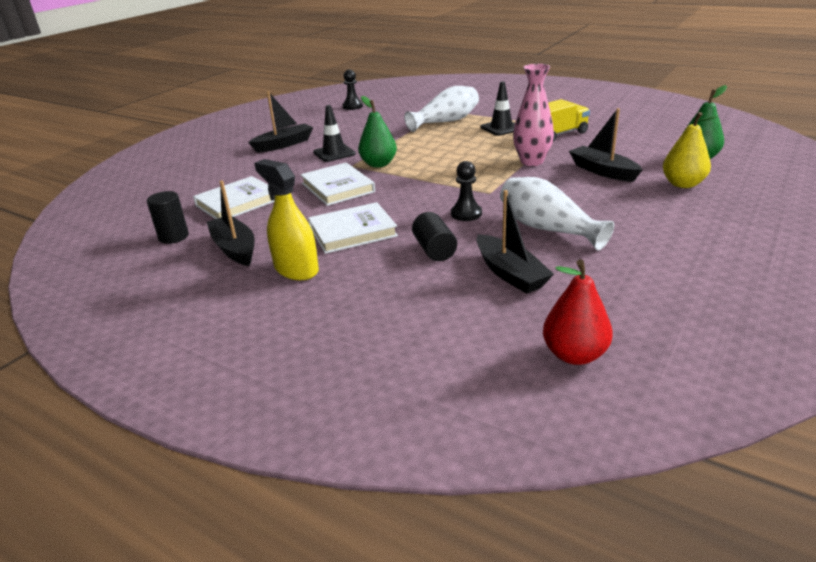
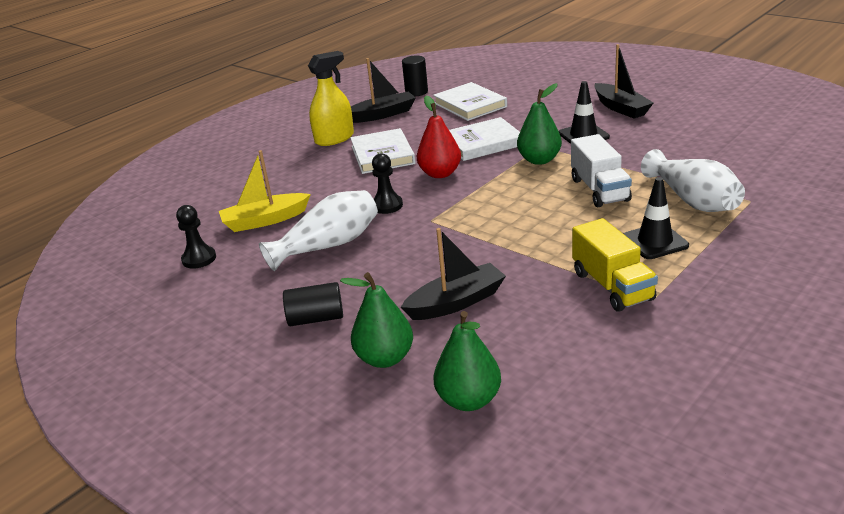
camera: 100 degrees right, 0 degrees up
black pawn [343,69,363,110] -> black pawn moved to [176,205,216,269]
black cylinder [412,212,457,261] -> black cylinder moved to [283,282,343,326]
black boat [476,190,554,294] -> yellow boat [219,150,311,232]
pink vase [513,64,554,166] -> none
red pear [543,260,613,365] -> red pear moved to [417,95,461,178]
yellow pear [663,112,718,188] -> green pear [340,272,413,368]
none -> white truck [571,134,632,207]

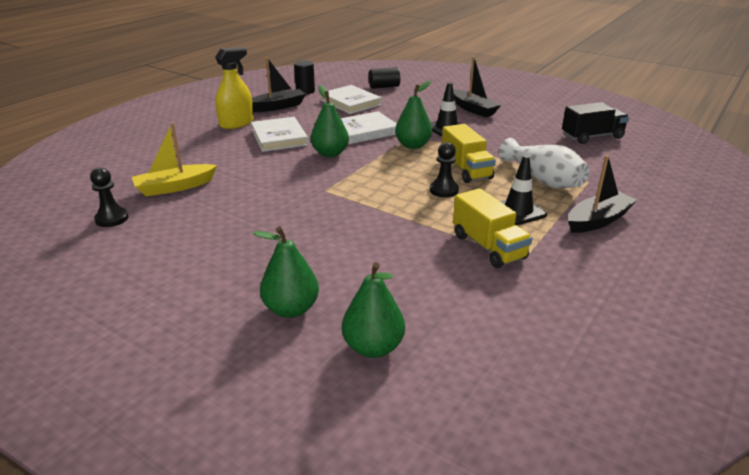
camera: 10 degrees left, 0 degrees up
white vase [259,190,378,271] -> none
black cylinder [283,282,343,326] -> black cylinder moved to [369,67,400,89]
black pawn [372,153,403,214] -> black pawn moved to [430,142,459,198]
black boat [401,228,506,320] -> black boat moved to [568,155,637,233]
red pear [417,95,461,178] -> green pear [311,85,349,157]
white truck [571,134,632,207] -> yellow truck [442,124,496,183]
none -> black truck [562,102,629,144]

